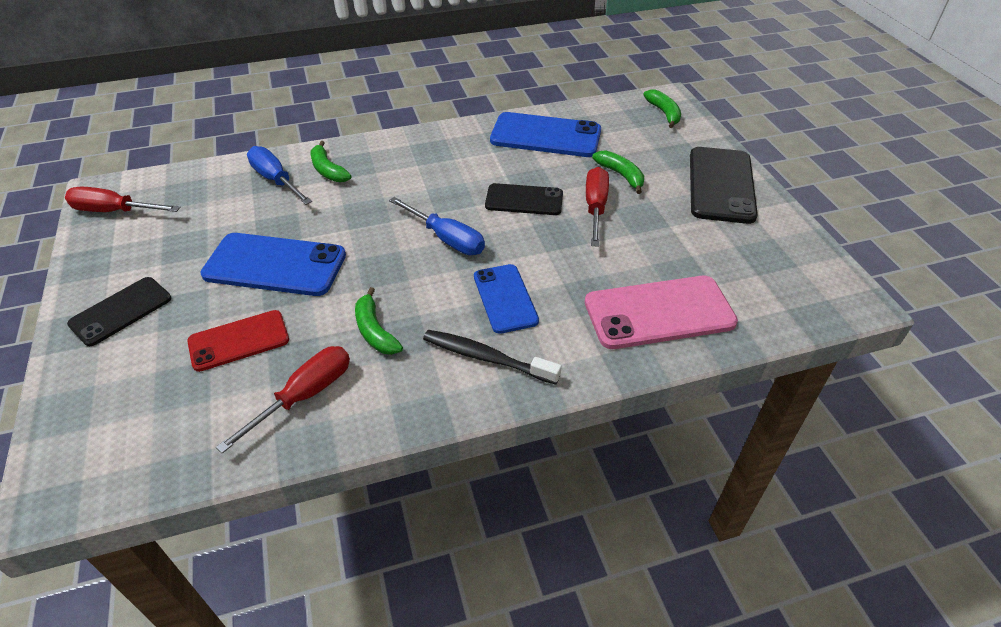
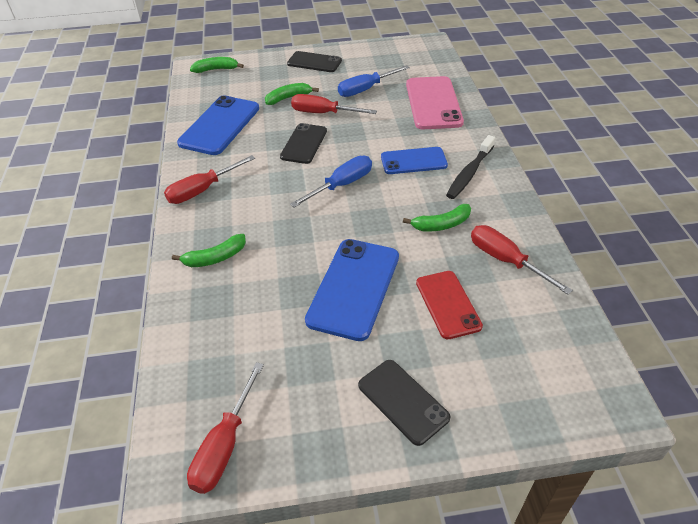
camera: 80 degrees left, 0 degrees up
blue screwdriver [247,146,312,205] -> blue screwdriver moved to [338,65,410,97]
black phone [690,147,758,224] -> black phone [287,51,342,72], size x0.64
none -> red screwdriver [164,155,255,204]

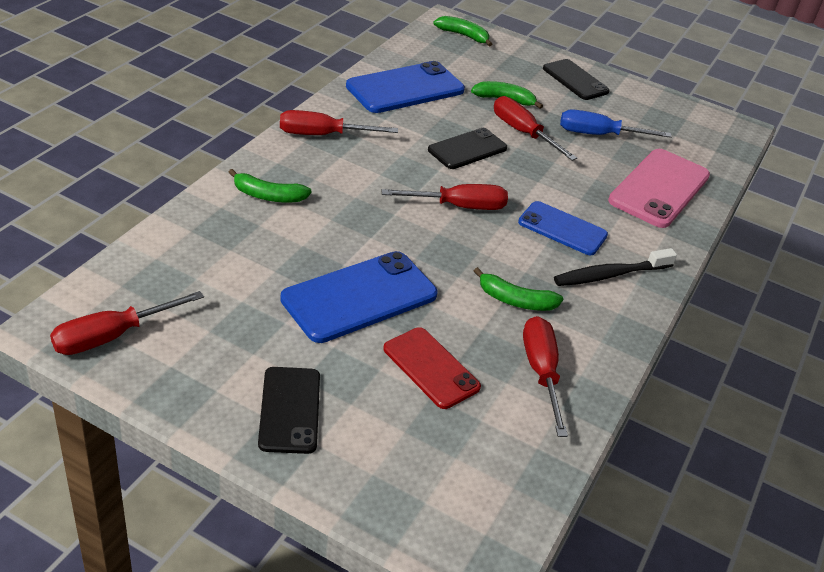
camera: 30 degrees right, 5 degrees down
blue screwdriver [290,155,372,208] -> red screwdriver [381,184,508,210]
red phone [416,271,483,339] -> red phone turned 60 degrees counterclockwise [383,327,481,409]

